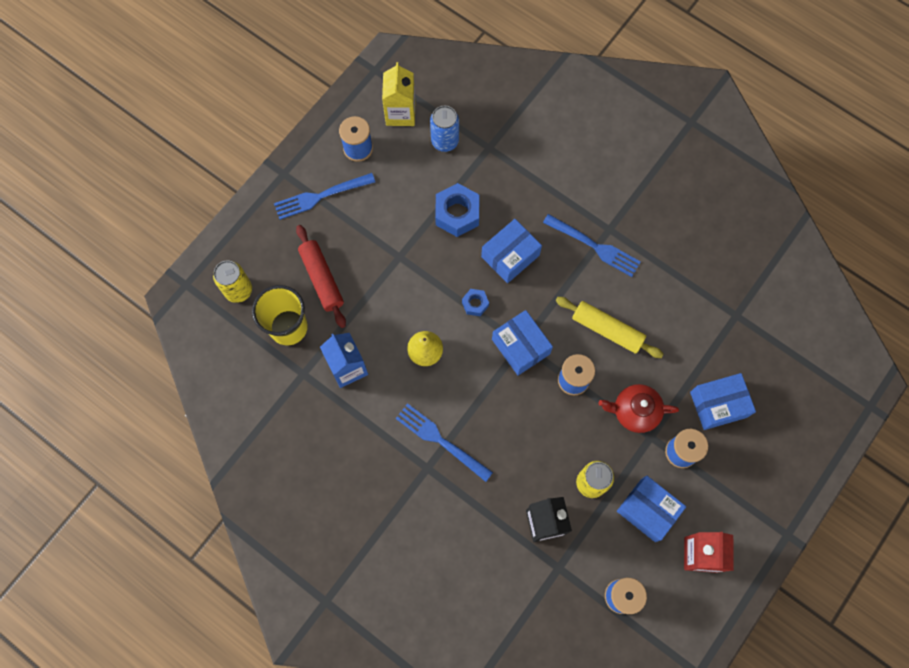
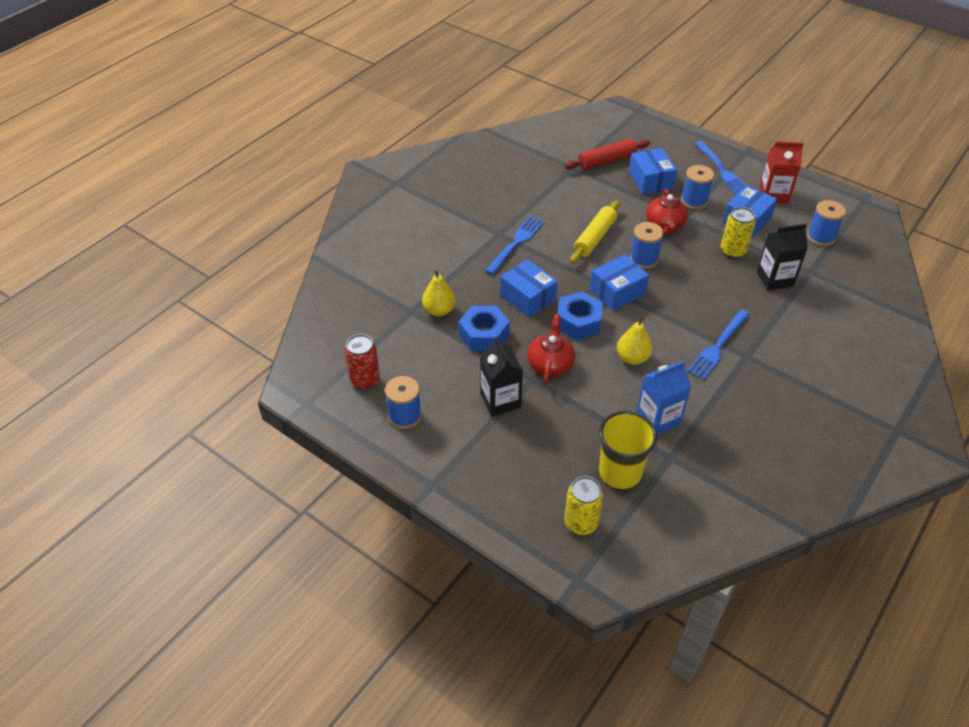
camera: 90 degrees left, 25 degrees down
blue fork [274,173,375,220] -> blue fork moved to [695,141,746,195]
red rolling pin [296,225,346,328] -> red rolling pin moved to [565,139,650,170]
yellow carton [382,62,415,126] -> red can [345,334,380,389]
blue can [430,106,459,152] -> none
blue nut [462,289,489,316] -> blue nut [558,291,603,340], size x1.87
none -> yellow pear [422,270,456,316]
none -> black carton [480,337,523,416]
none -> red teapot [527,314,575,384]

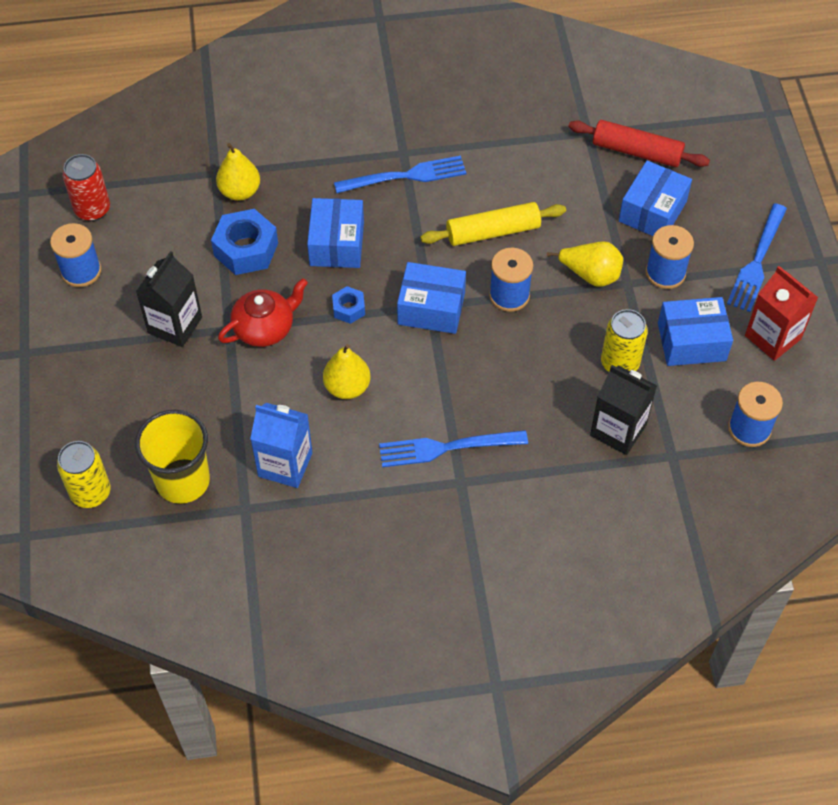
camera: 45 degrees right, 10 degrees up
blue nut [558,291,603,340] -> blue nut [332,286,365,324], size x0.54
red teapot [646,189,688,235] -> yellow pear [547,241,623,287]

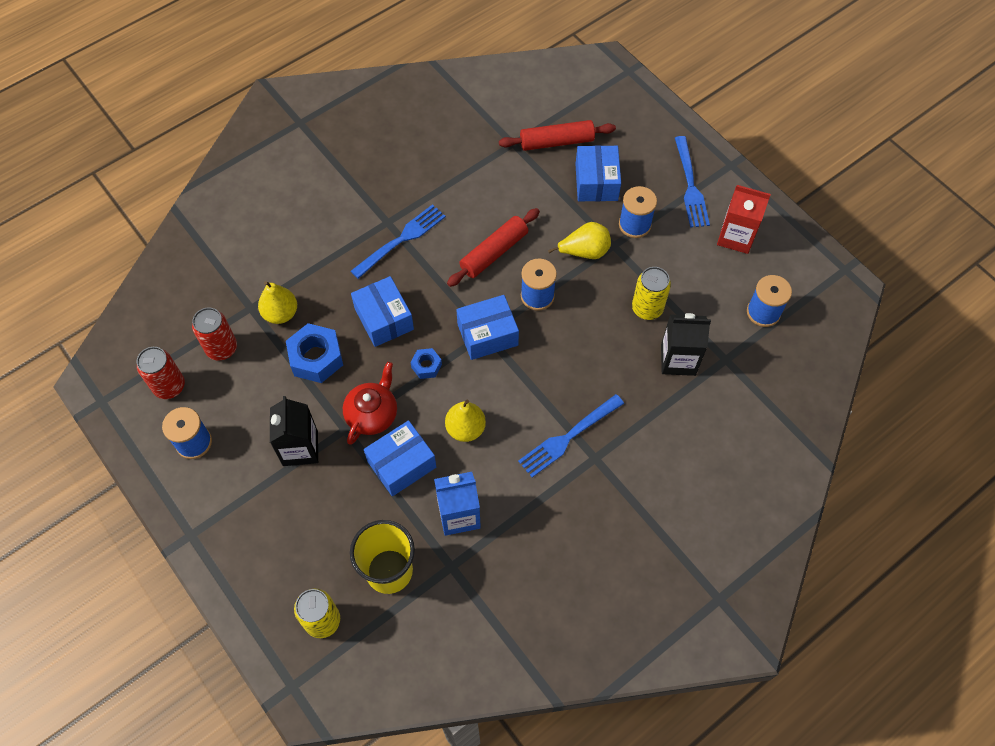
camera: 30 degrees left, 5 degrees up
yellow rolling pin [420,202,566,246] -> red rolling pin [447,208,540,287]
blue box [658,297,733,366] -> blue box moved to [364,420,436,496]
none -> red can [192,308,237,361]

